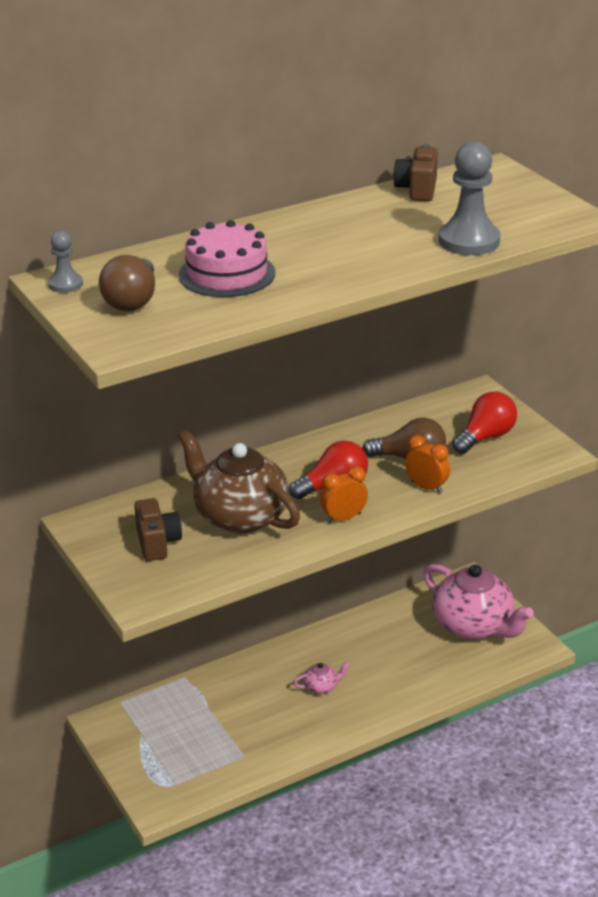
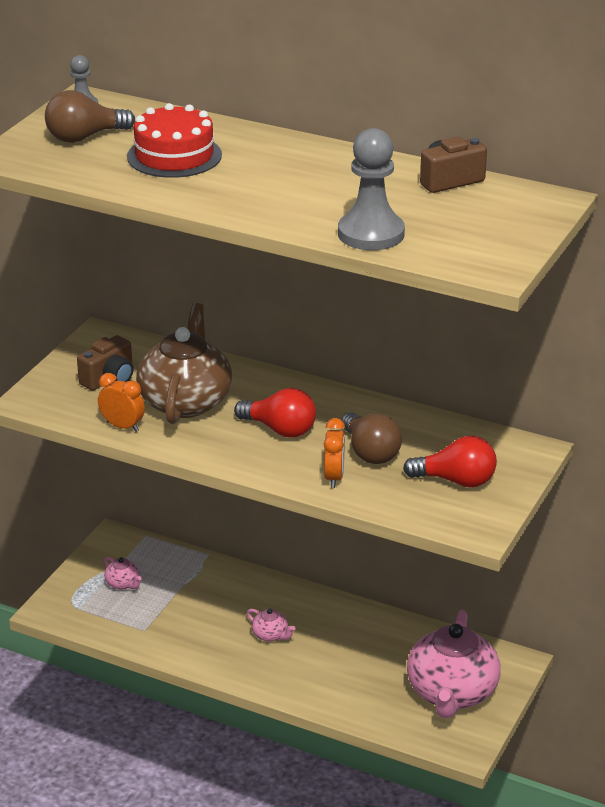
camera: 55 degrees right, 0 degrees up
pink cake [179,220,275,297] -> red cake [127,103,222,178]
orange clock [320,466,368,523] -> orange clock moved to [98,373,145,432]
none -> pink teapot [104,556,142,590]

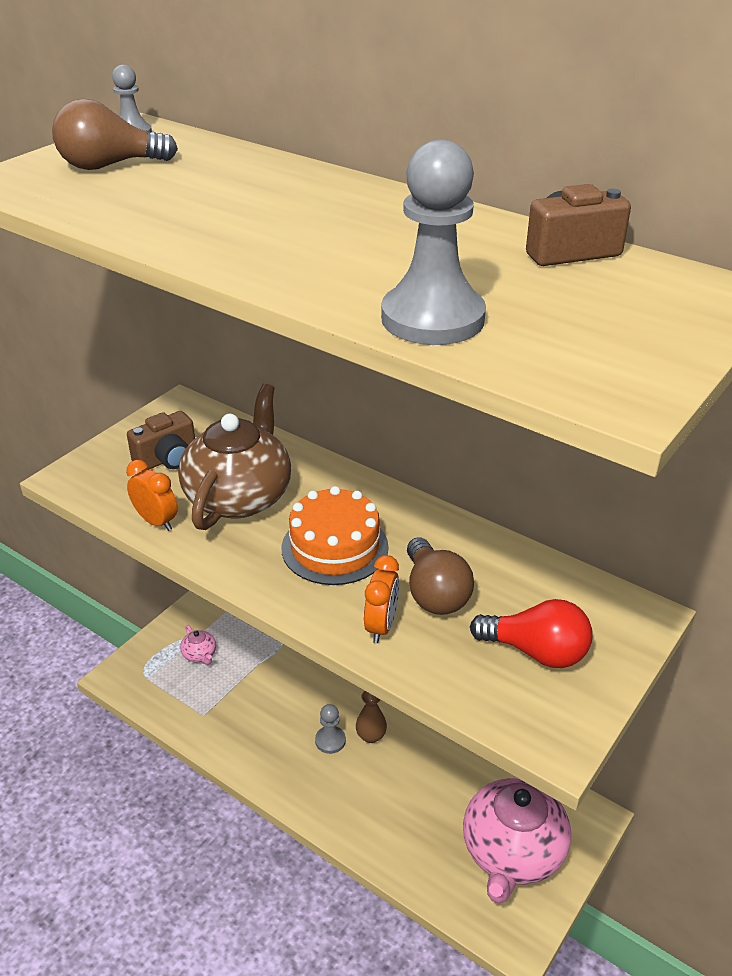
camera: 10 degrees right, 5 degrees up
red cake [127,103,222,178] -> none
red light bulb [234,388,316,437] -> orange cake [281,486,389,585]
pink teapot [247,608,295,642] -> grey pawn [315,704,346,754]
none -> brown vase [356,691,387,743]

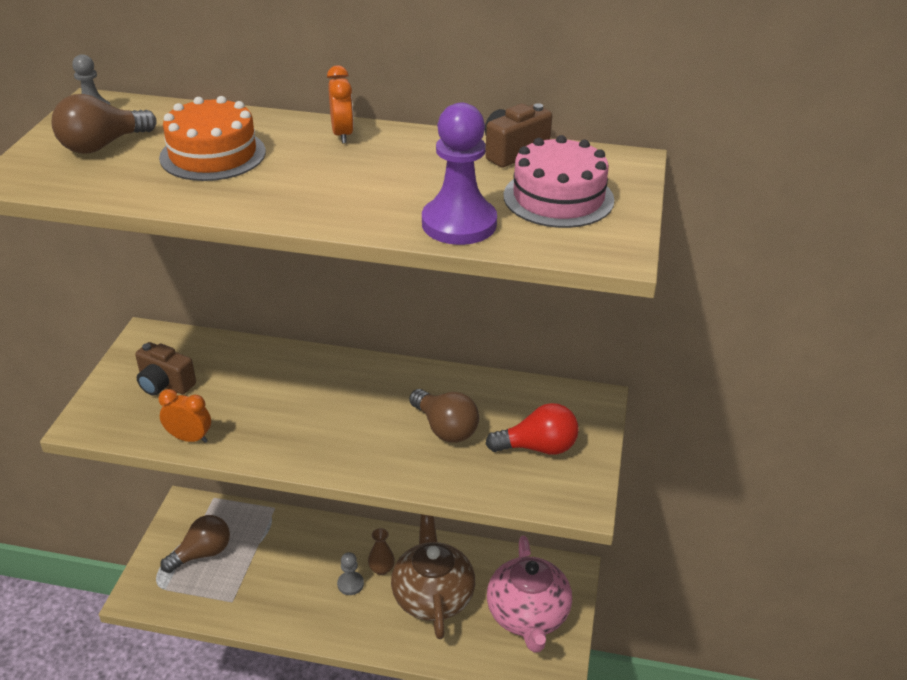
camera: 25 degrees left, 0 degrees up
brown camera [127,411,195,471] -> brown camera turned 90 degrees clockwise [135,342,196,396]
brown teapot [178,384,291,530] -> brown teapot moved to [391,514,475,639]
pink teapot [180,625,216,665] -> brown light bulb [160,515,230,573]
orange cake [281,486,389,585] -> orange cake moved to [159,96,266,181]
orange clock [364,555,399,643] -> orange clock moved to [327,65,354,144]
grey pawn [381,139,486,345] -> purple pawn [422,103,497,245]
none -> pink cake [504,135,614,228]

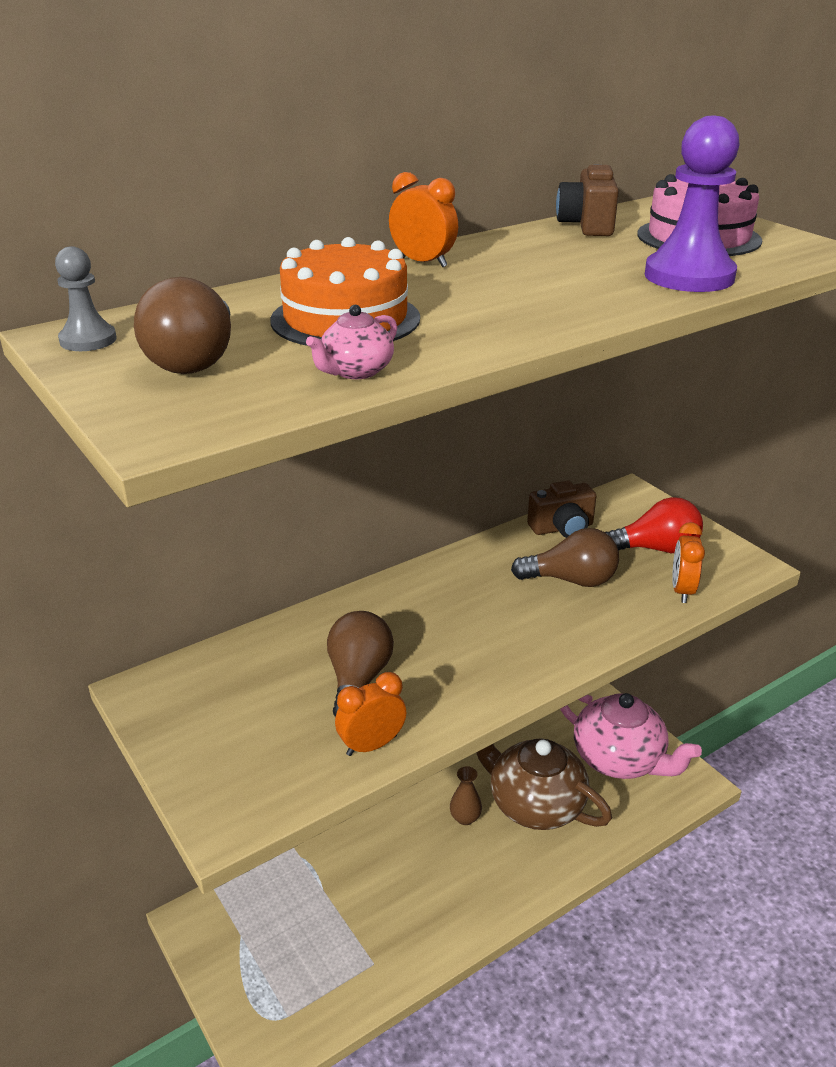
camera: 45 degrees left, 5 degrees down
brown camera [135,342,196,396] -> brown camera moved to [527,480,596,538]
brown light bulb [160,515,230,573] -> brown light bulb moved to [327,611,394,717]
grey pawn [337,552,364,595] -> none
red light bulb [486,403,579,455] -> red light bulb turned 45 degrees clockwise [605,497,703,553]
none -> pink teapot [306,305,397,379]
none -> orange clock [672,522,705,603]

